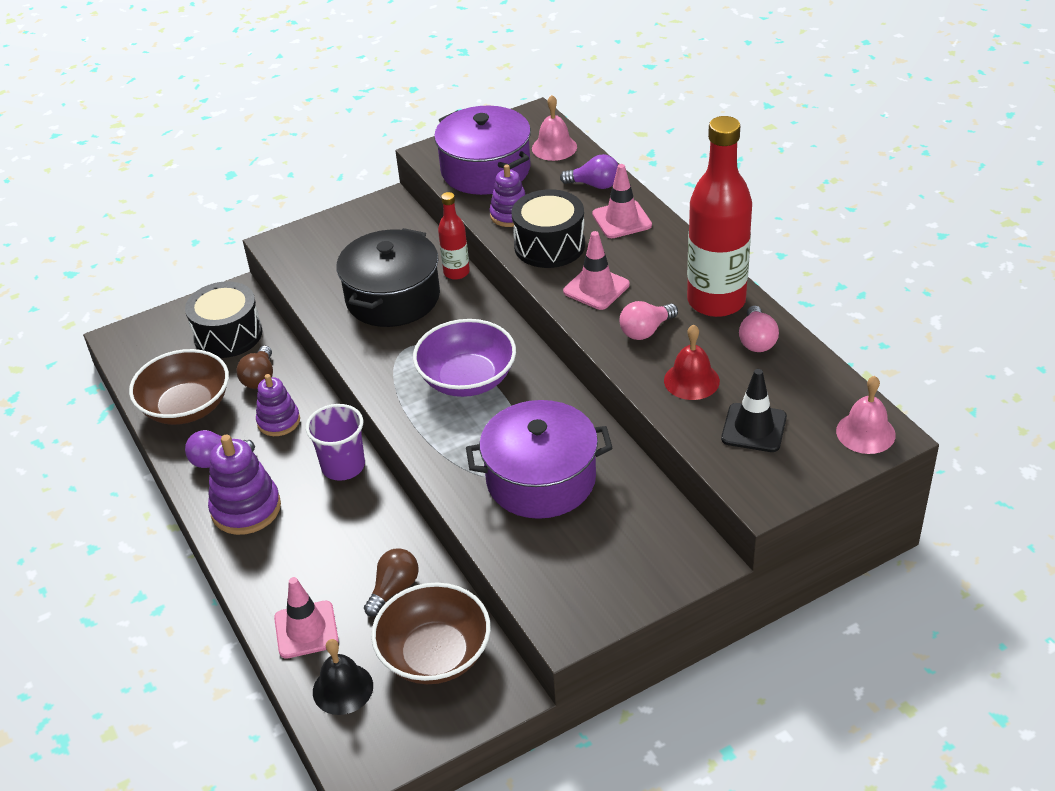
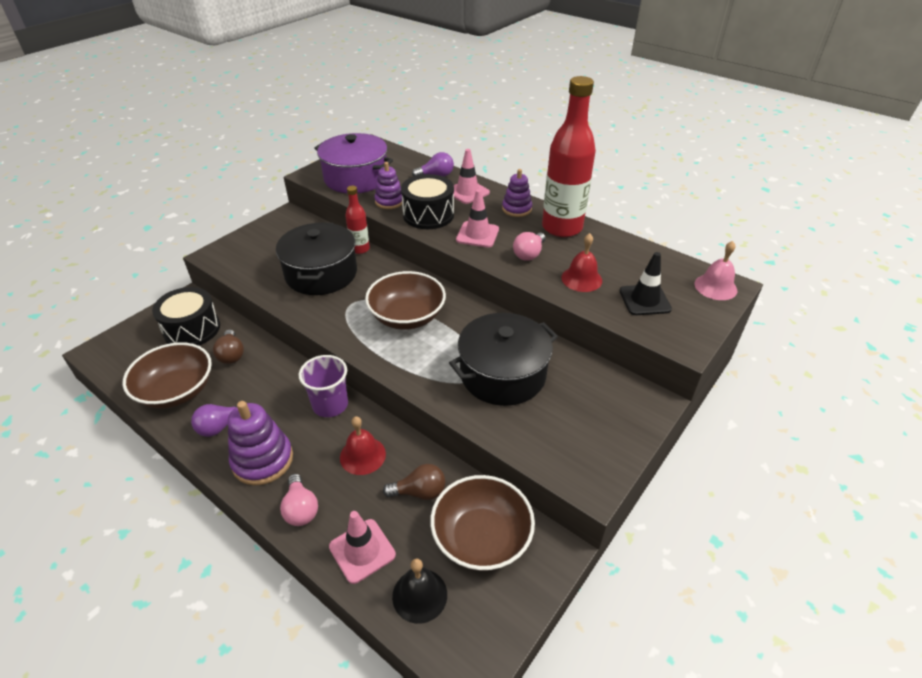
camera: 25 degrees left, 0 degrees up
purple stacking toy [256,374,300,436] -> purple stacking toy moved to [502,169,532,217]
brown light bulb [364,548,419,616] -> brown light bulb turned 75 degrees clockwise [383,464,445,500]
purple bowl [413,319,516,397] -> brown bowl [365,271,446,330]
purple pot [466,400,613,519] -> black pot [449,313,558,406]
pink bell [532,95,577,161] -> none
pink light bulb [739,306,779,352] -> pink light bulb moved to [280,474,318,526]
none -> red bell [340,416,386,475]

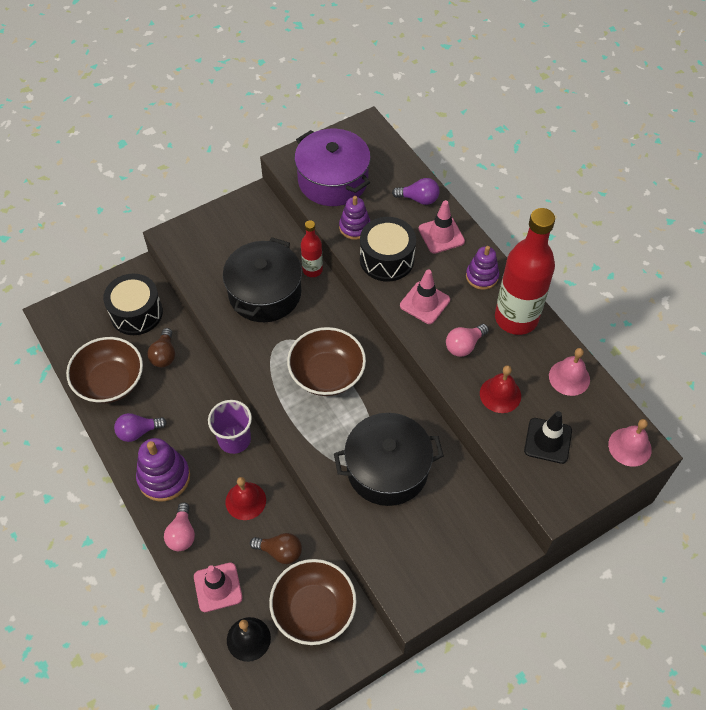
camera: 20 degrees right, 15 degrees up
none -> pink bell [549,348,590,396]

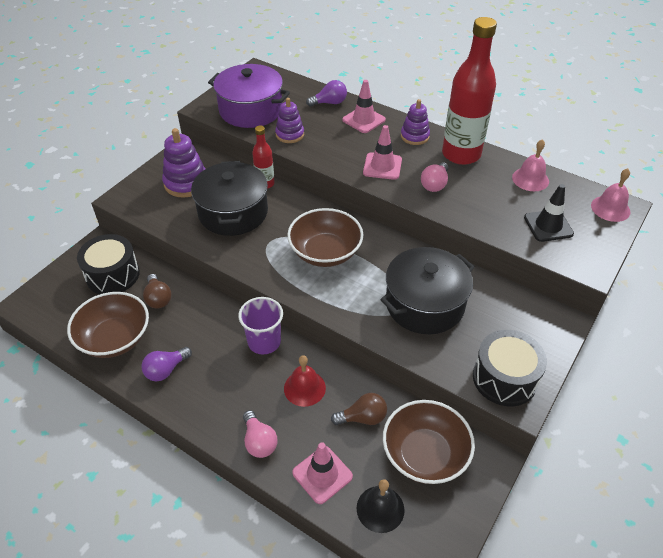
camera: 25 degrees left, 10 degrees down
purple stacking toy [136,438,190,501] -> purple stacking toy moved to [162,128,205,198]
black drum [360,217,416,282] -> black drum moved to [473,330,547,406]
red bell [480,365,521,413] -> none

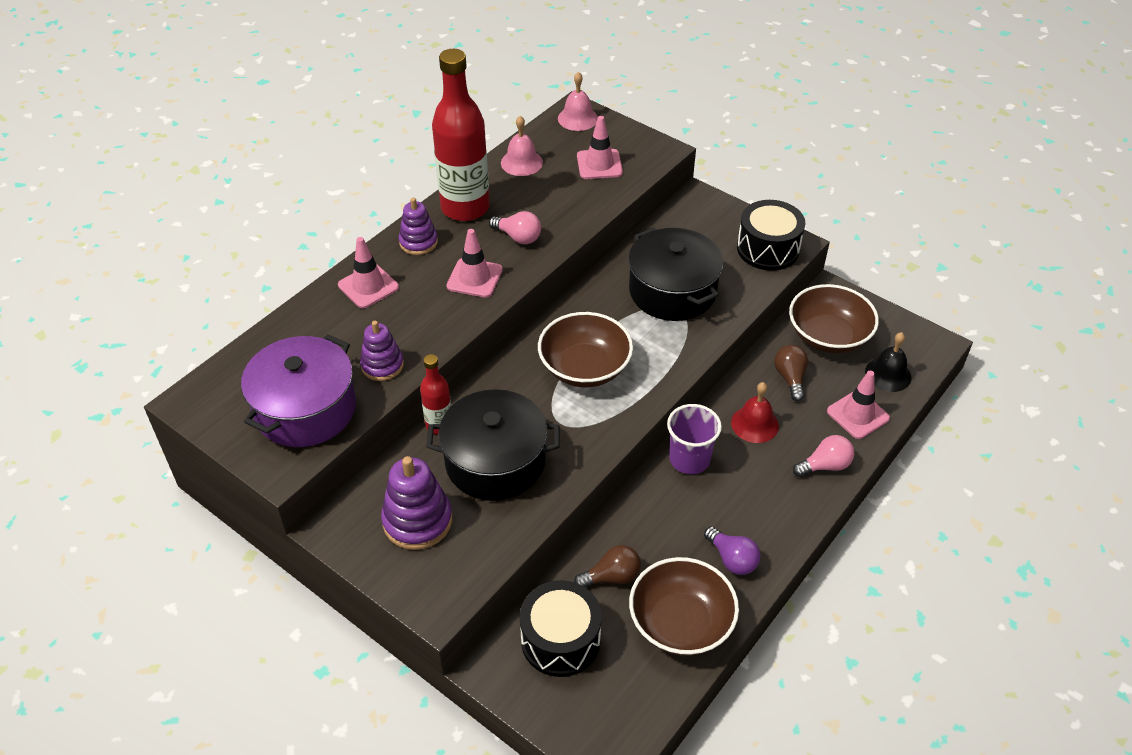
camera: 85 degrees left, 0 degrees up
purple light bulb [306,80,347,107] -> none
black traffic cone [524,184,574,242] -> pink traffic cone [577,116,623,179]

